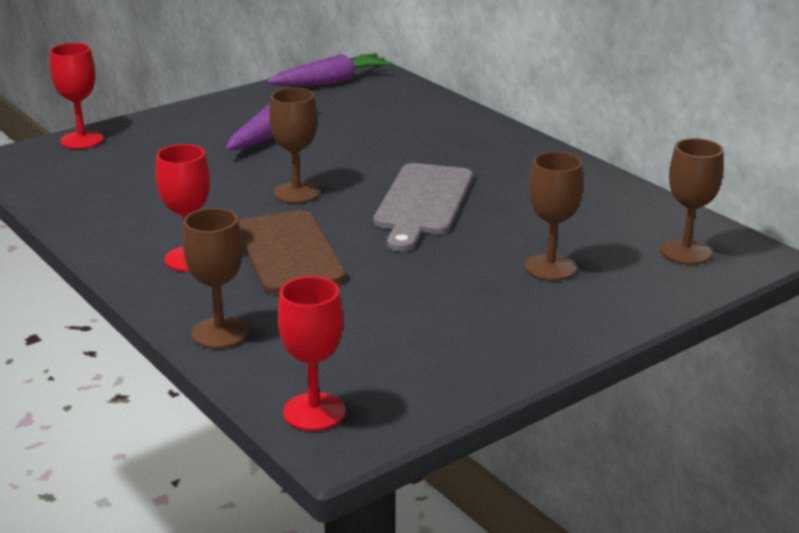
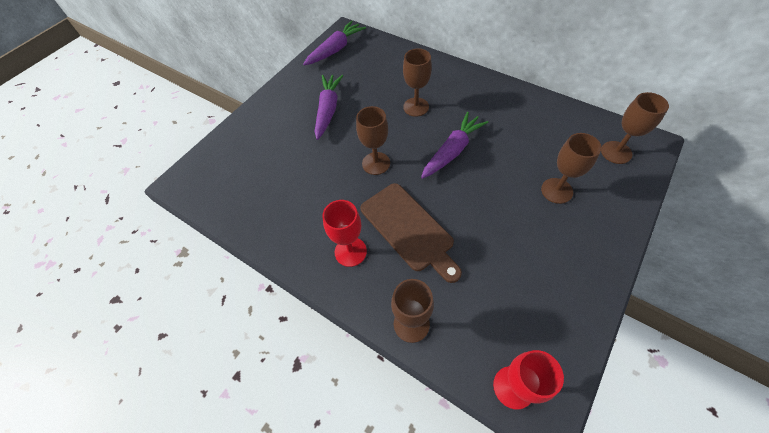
camera: 15 degrees left, 30 degrees up
red goblet [50,43,104,149] -> none
grey cutting board [373,163,473,252] -> purple carrot [421,112,488,179]
none -> brown goblet [403,48,432,117]

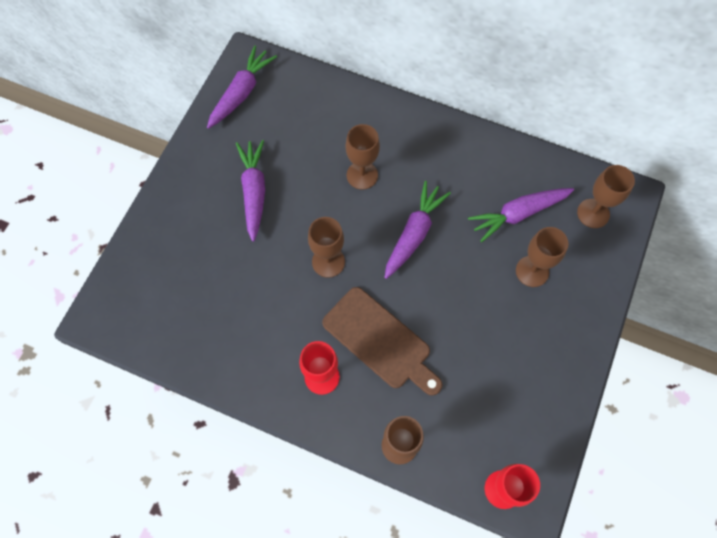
camera: 15 degrees left, 10 degrees up
none -> purple carrot [468,188,574,242]

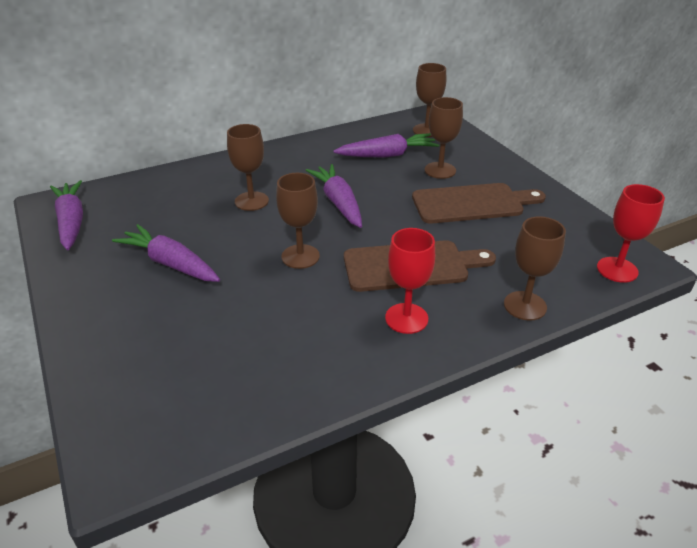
camera: 50 degrees left, 30 degrees down
purple carrot [468,188,574,242] -> purple carrot turned 120 degrees counterclockwise [333,133,439,157]
none -> brown cutting board [412,183,546,224]

